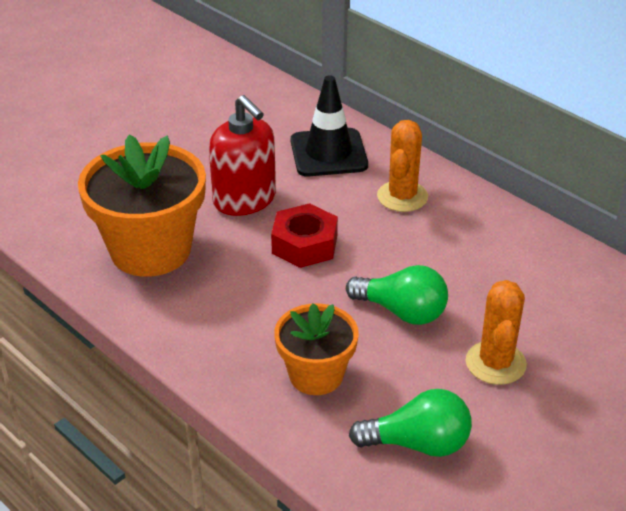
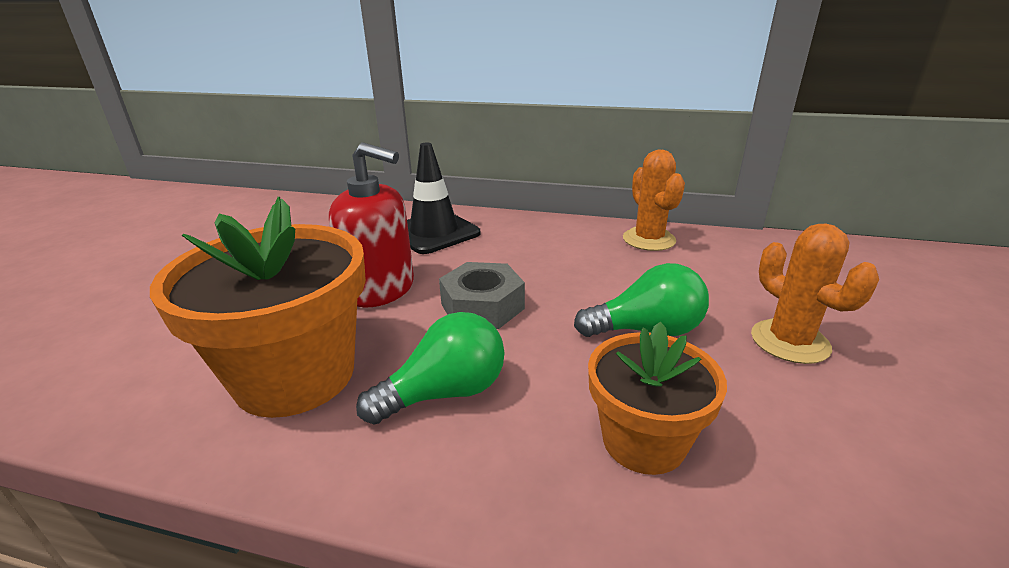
camera: 30 degrees left, 10 degrees down
red nut [271,203,338,268] -> grey nut [439,262,525,329]
green light bulb [349,389,472,457] -> green light bulb moved to [356,312,505,424]
orange cactus [377,120,428,212] -> orange cactus moved to [623,150,685,251]

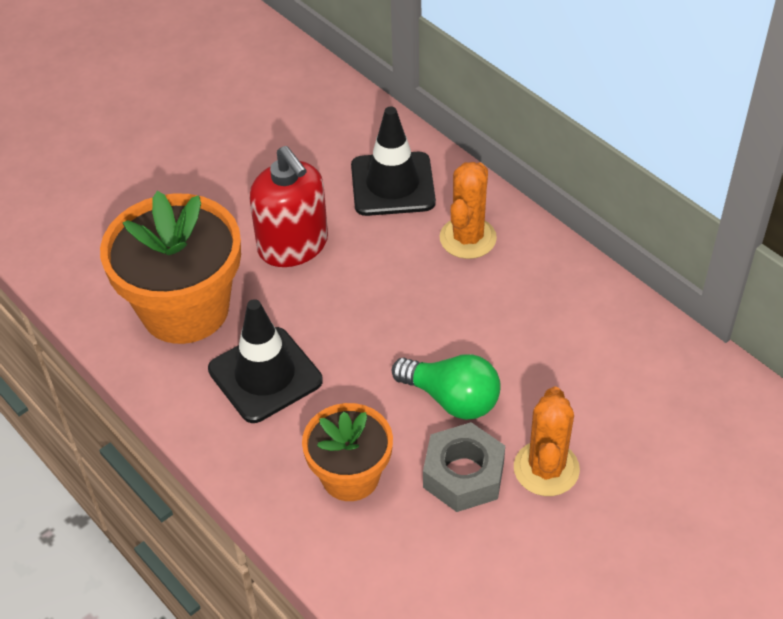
camera: 35 degrees right, 20 degrees up
green light bulb [356,312,505,424] -> black traffic cone [208,299,323,423]
grey nut [439,262,525,329] -> grey nut moved to [423,422,505,512]
orange cactus [623,150,685,251] -> orange cactus moved to [440,162,497,259]

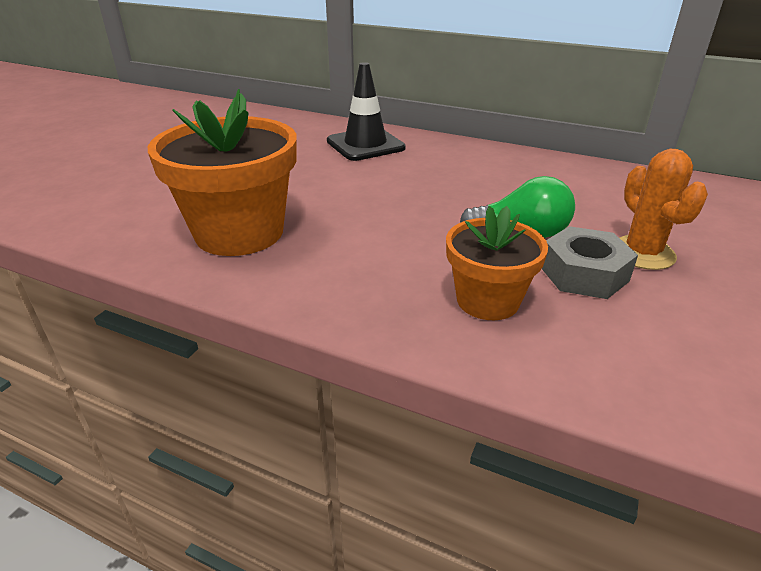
camera: 25 degrees left, 15 degrees down
black traffic cone [208,299,323,423] -> none
red soap dispenser [249,146,328,267] -> none
orange cactus [440,162,497,259] -> none

